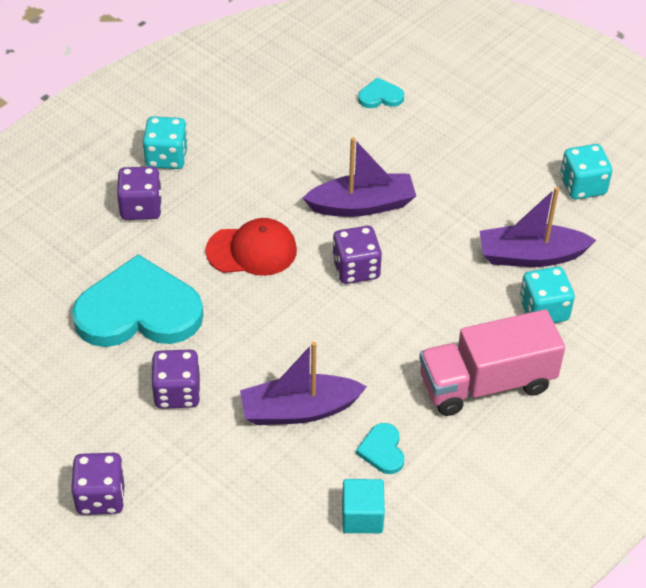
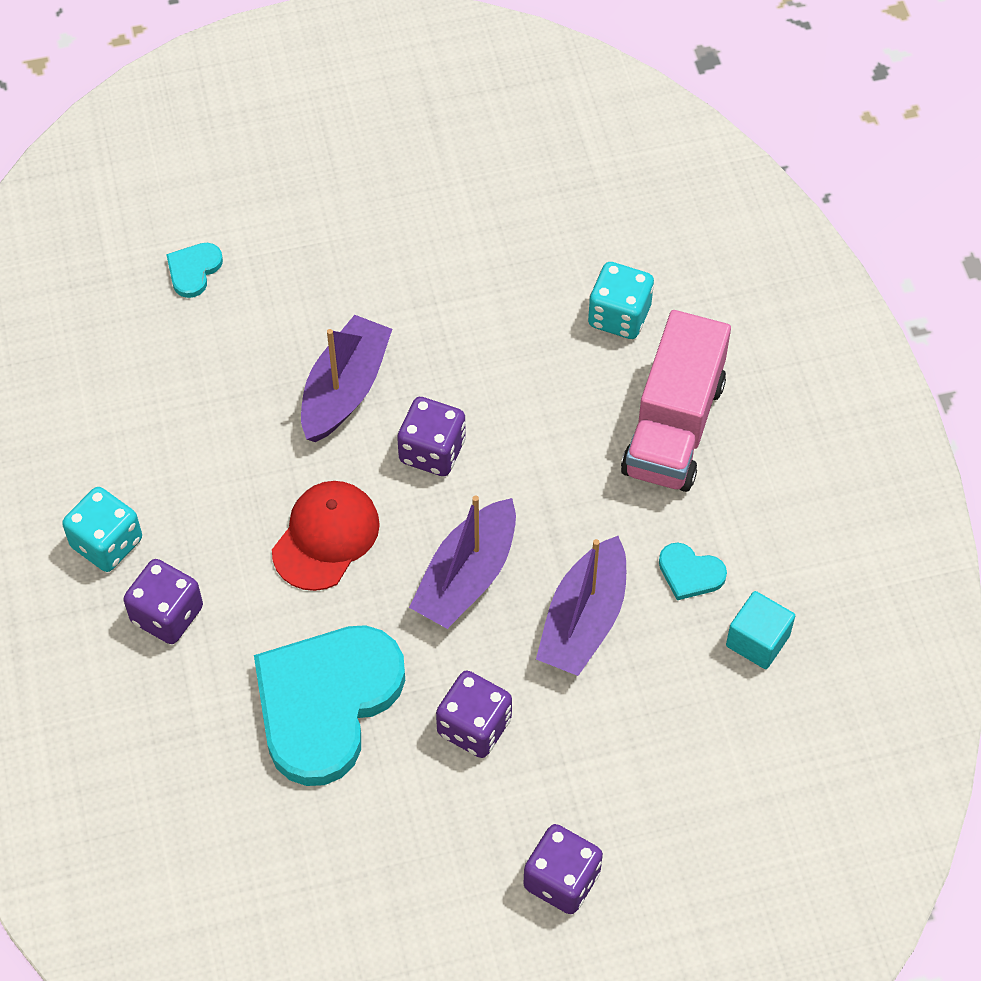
camera: 55 degrees left, 10 degrees up
purple boat [480,187,596,267] -> purple boat moved to [409,495,516,629]
turquoise dice [560,144,612,200] -> none

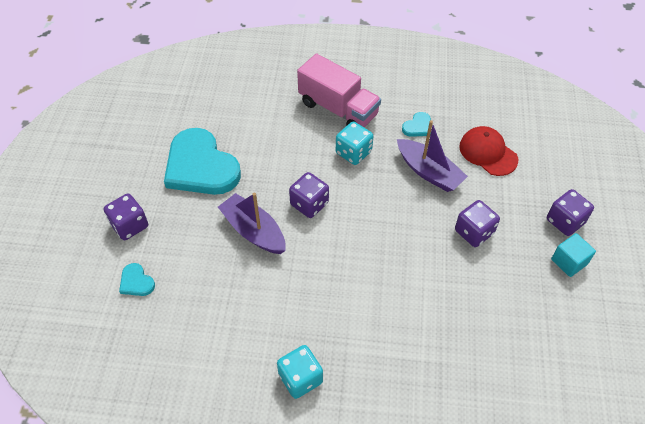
camera: 70 degrees left, 5 degrees down
purple dice [123,559,203,644] -> purple dice moved to [104,193,148,240]
turquoise heart [254,625,405,786] -> turquoise heart moved to [164,128,241,195]
red cap [272,481,380,591] -> red cap moved to [459,126,518,176]
purple boat [409,495,516,629] -> none
turquoise dice [588,262,654,339] -> turquoise dice moved to [336,121,373,165]
turquoise cube [726,591,795,669] -> turquoise cube moved to [551,233,596,277]

